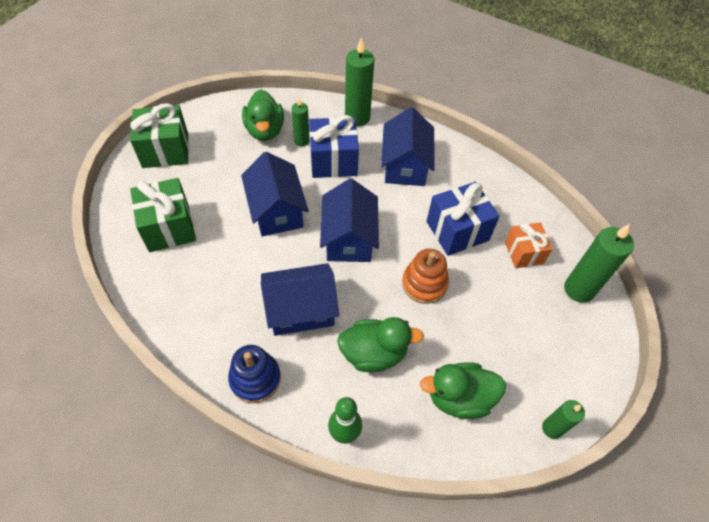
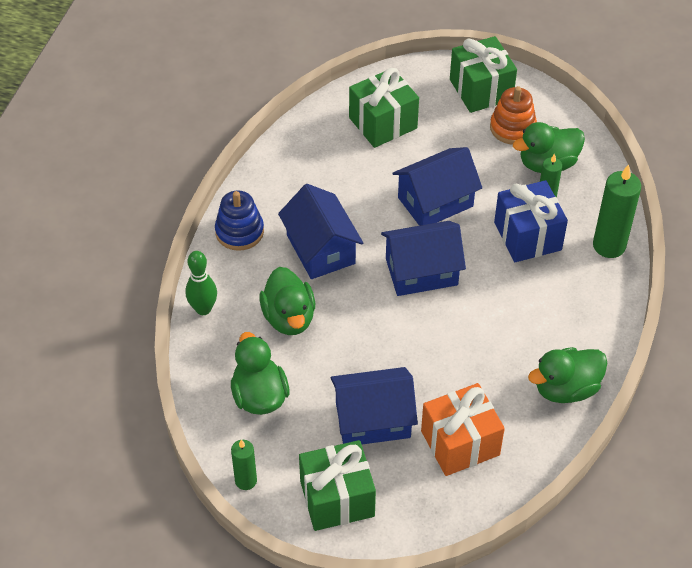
camera: 80 degrees right, 5 degrees down
blue house [381,107,435,186] -> blue house moved to [331,367,418,444]
orange stacking toy [402,249,449,304] -> orange stacking toy moved to [490,86,537,144]
blue gift [427,182,500,256] -> none
orange gift [505,222,553,268] -> orange gift [421,383,505,476], size x1.53
green candle [564,224,634,303] -> none
none -> green gift [299,440,376,531]
none -> green duck [528,347,608,403]

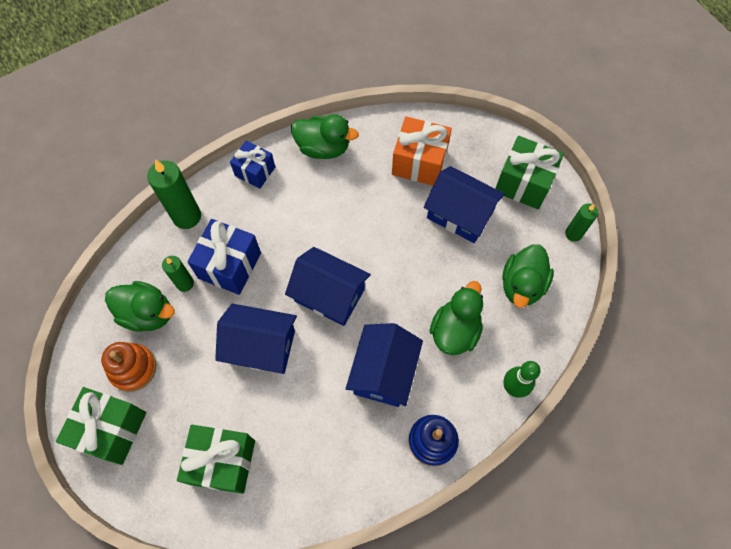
camera: 140 degrees left, 15 degrees up
none -> blue gift [230,140,275,189]

